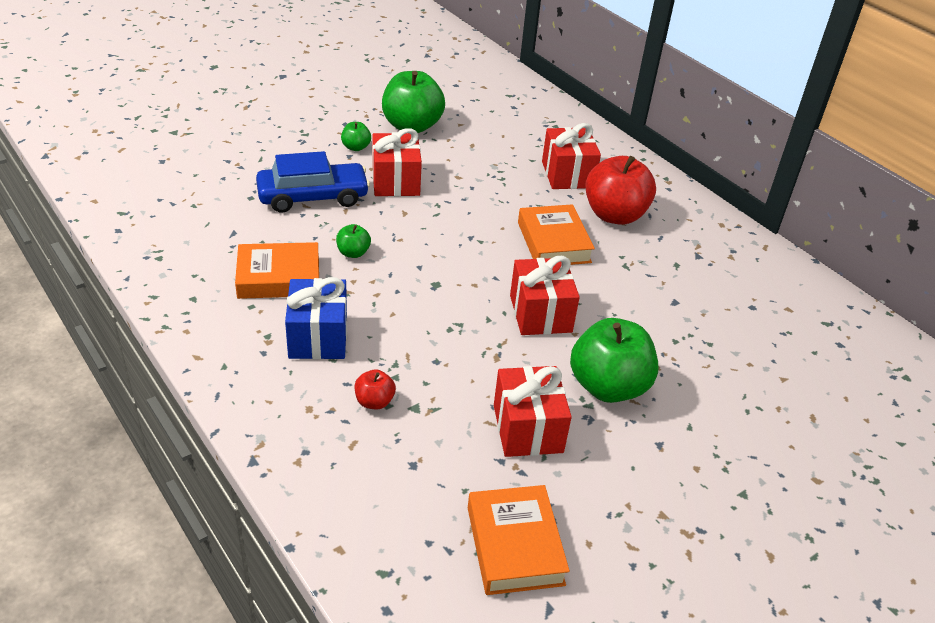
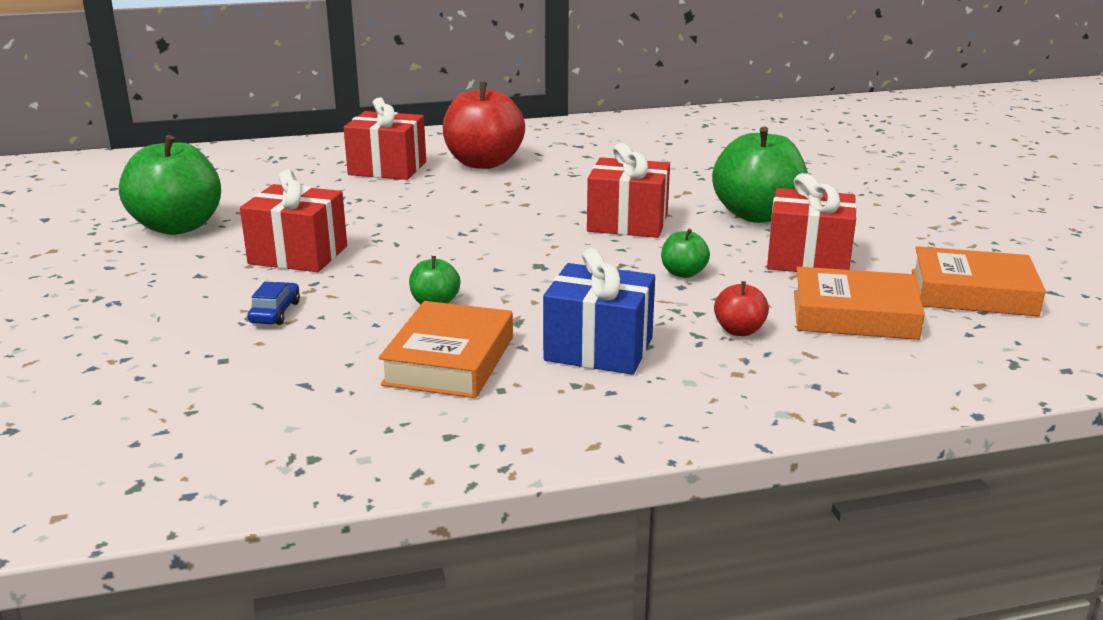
camera: 65 degrees left, 15 degrees down
blue car [256,151,370,213] -> blue car [247,282,300,325], size x0.43
green apple [341,122,371,151] -> green apple moved to [661,229,710,278]
orange book [518,204,595,265] -> orange book moved to [794,267,925,340]

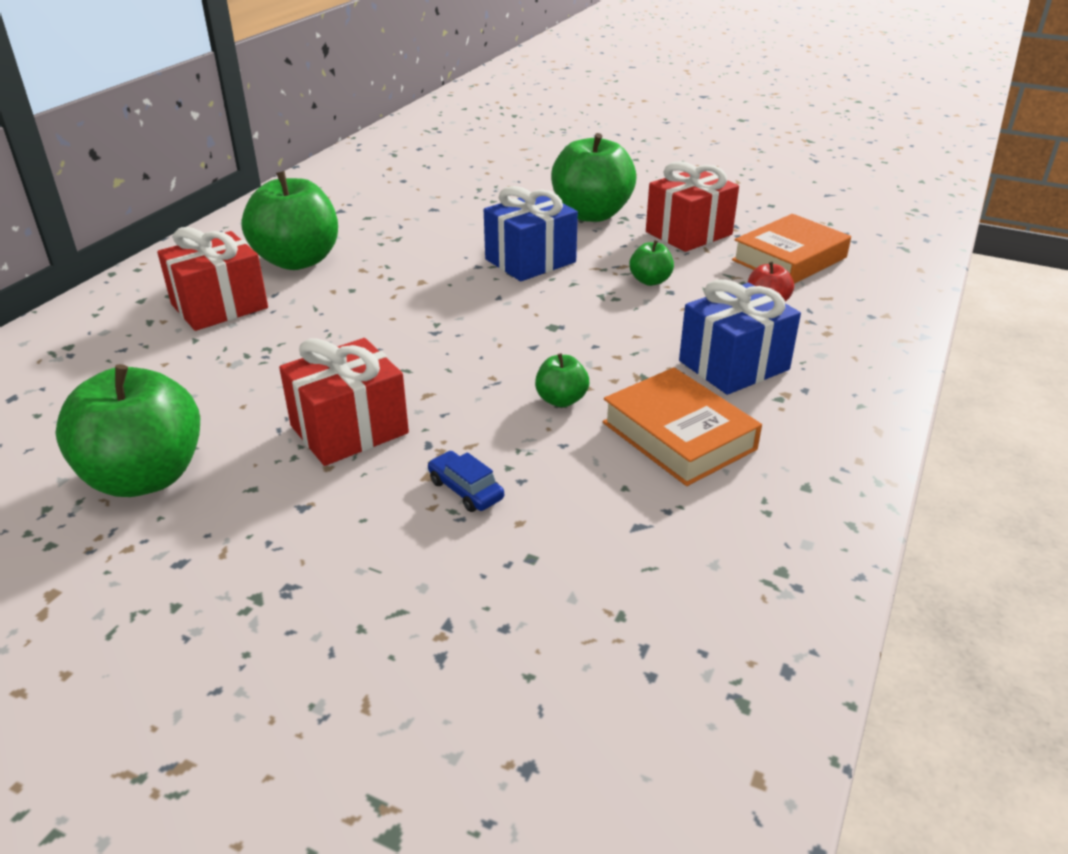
camera: 50 degrees left, 10 degrees up
red apple [443,82,525,169] -> green apple [241,171,338,270]
red gift [587,143,670,238] -> blue gift [484,186,578,281]
orange book [912,246,1046,317] -> none

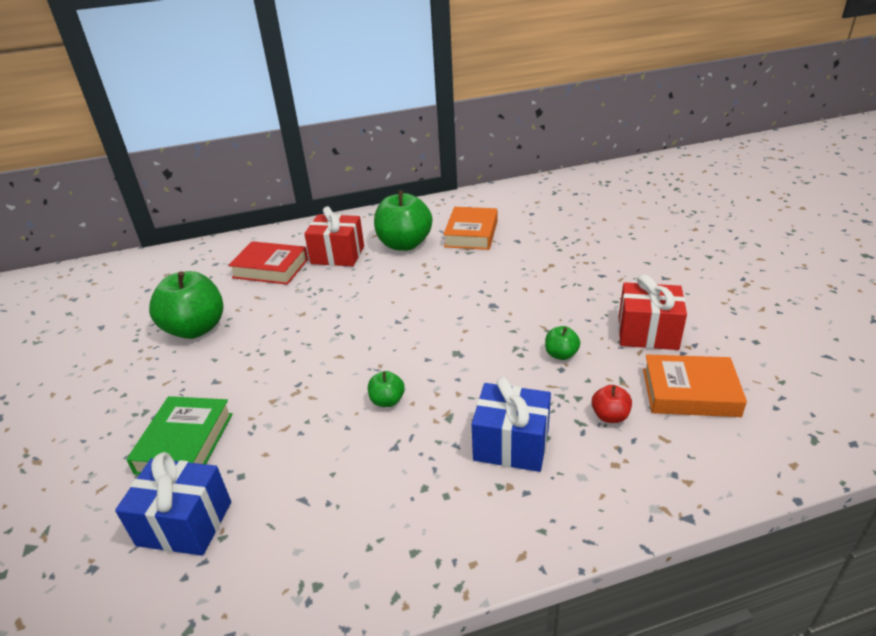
camera: 50 degrees right, 0 degrees up
red gift [279,338,409,466] -> none
blue car [427,451,504,512] -> none
blue gift [484,186,578,281] -> blue gift moved to [115,452,231,556]
green apple [551,133,637,222] -> none
orange book [602,367,762,486] -> orange book moved to [443,207,498,250]
none -> green book [126,396,233,475]
none -> red book [228,241,308,285]

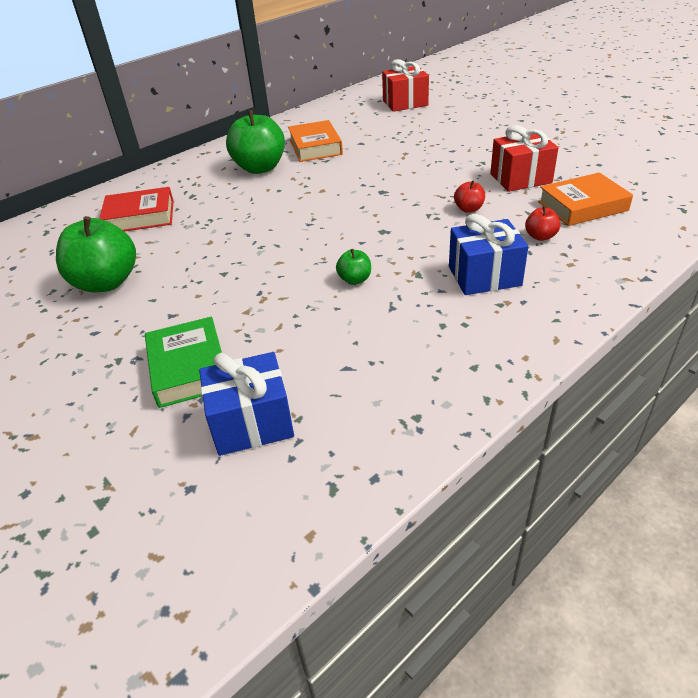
camera: 25 degrees left, 5 degrees up
red gift [304,206,364,266] -> red gift moved to [382,59,429,112]
green apple [545,326,580,360] -> red apple [454,180,485,213]

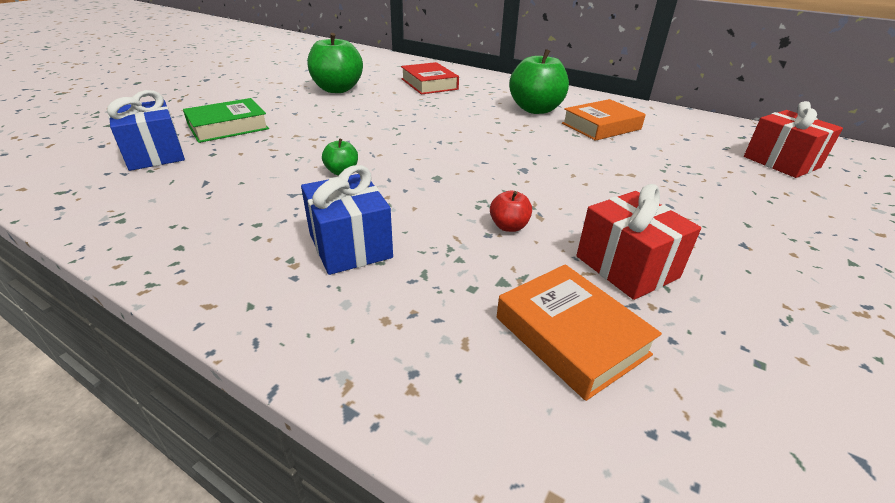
camera: 70 degrees right, 5 degrees down
red apple [525,206,561,241] -> none

